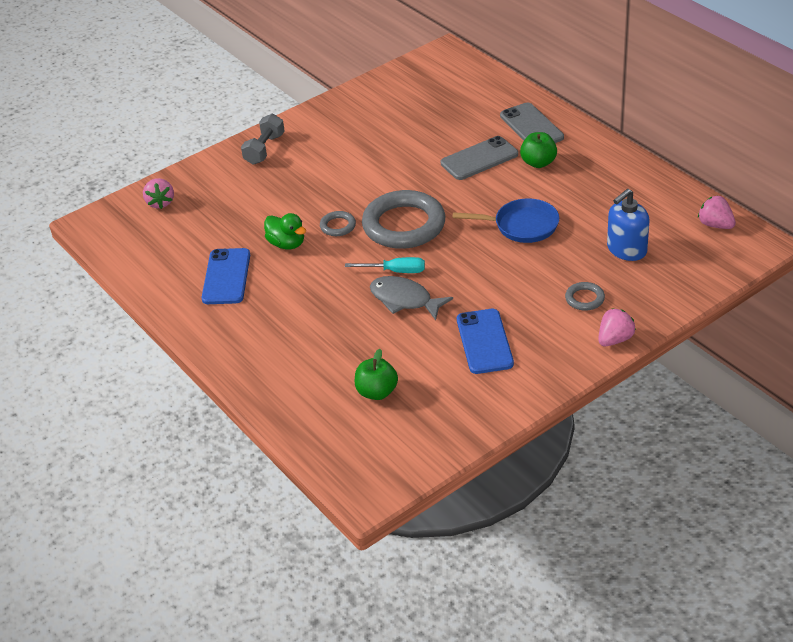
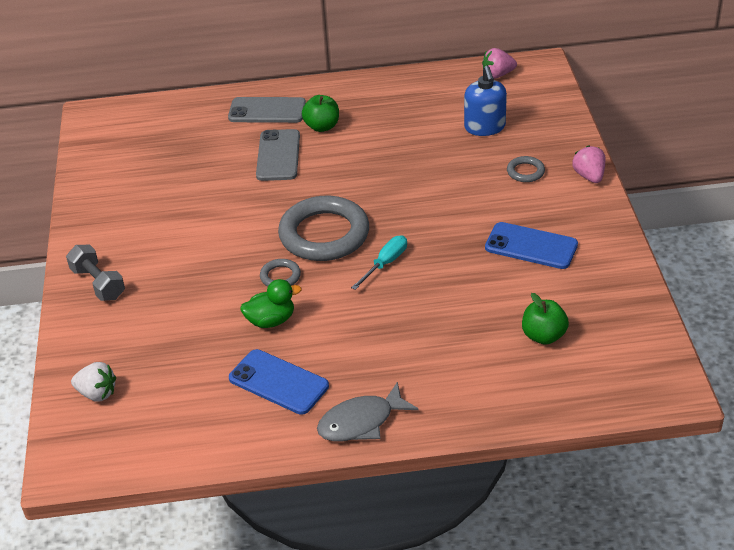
camera: 60 degrees left, 0 degrees up
pink strawberry [143,178,174,209] -> white strawberry [71,362,116,401]
grey fish [370,276,453,320] -> grey fish moved to [317,382,418,441]
blue pan [453,198,559,243] -> none

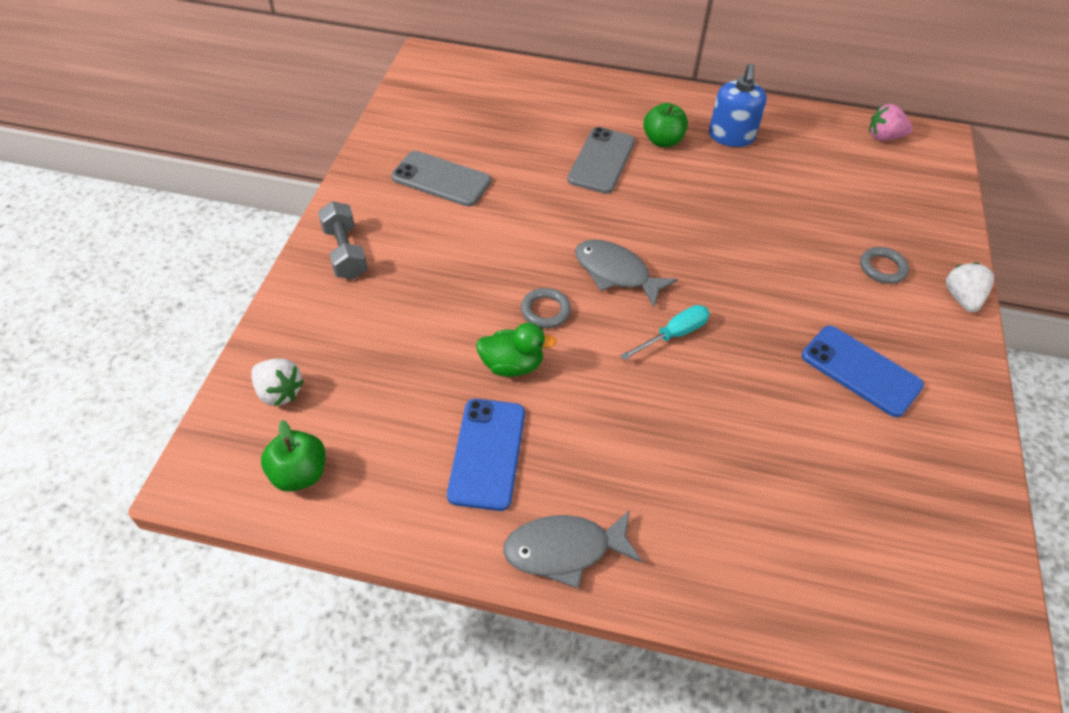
camera: 15 degrees right, 10 degrees up
grey phone [228,97,306,123] -> grey phone moved to [391,151,491,207]
blue phone [229,349,329,415] -> blue phone turned 45 degrees clockwise [447,399,525,511]
grey ring [278,196,369,261] -> grey fish [575,239,678,308]
blue soap dispenser [464,66,507,136] -> blue soap dispenser moved to [709,63,767,147]
green apple [522,293,569,345] -> green apple moved to [261,420,325,492]
pink strawberry [572,146,605,183] -> white strawberry [946,262,994,312]

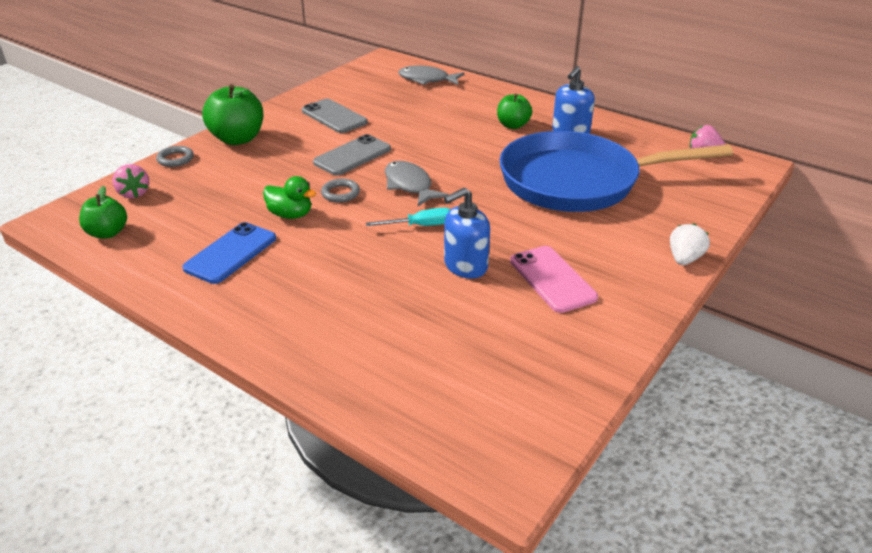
camera: 25 degrees right, 15 degrees down
white strawberry [251,358,304,406] -> pink strawberry [112,164,150,199]
grey dumbbell [318,201,368,279] -> green apple [202,84,263,145]
grey fish [503,510,642,589] -> grey fish moved to [398,65,464,85]
grey phone [567,127,635,194] -> grey phone moved to [313,134,391,175]
blue phone [802,326,924,417] -> pink phone [510,246,598,313]
grey ring [860,247,909,284] -> grey ring moved to [156,146,194,167]
none -> blue soap dispenser [444,188,490,279]
none -> blue pan [500,131,733,212]

